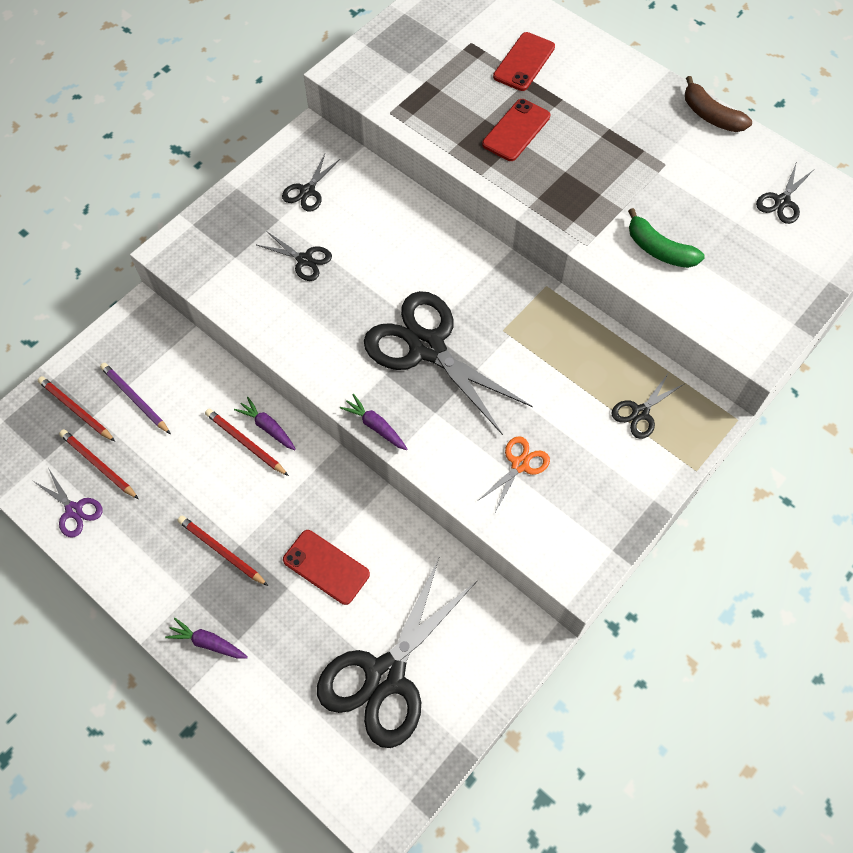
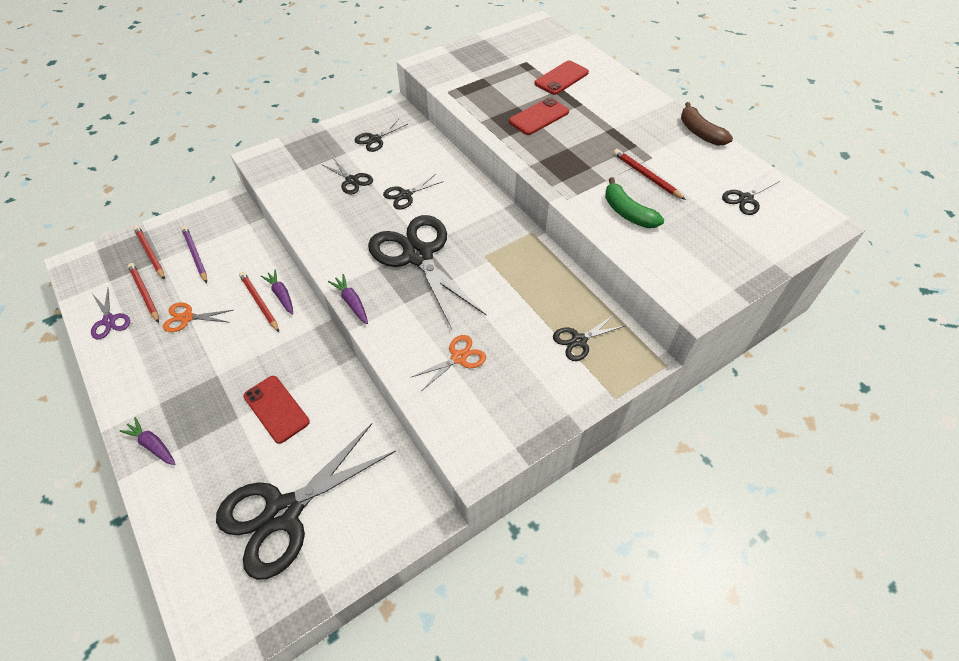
camera: 15 degrees right, 10 degrees down
red pencil [177,515,268,586] -> red pencil moved to [613,149,686,200]
none -> orange scissors [163,302,233,332]
none -> black scissors [383,174,444,209]

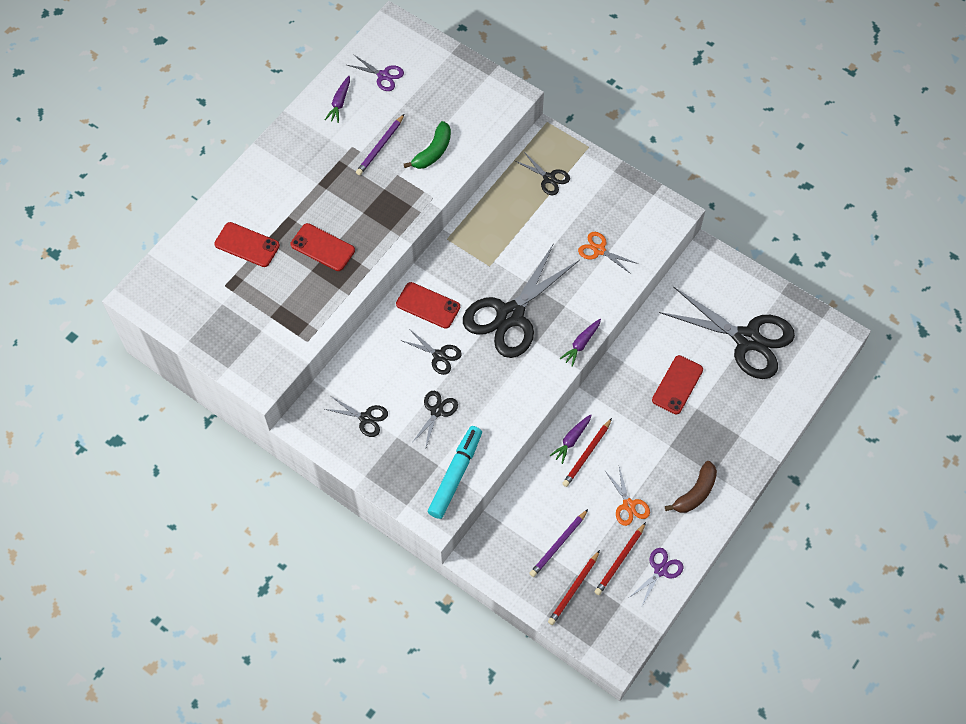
camera: 110 degrees left, 10 degrees up
purple carrot [119,417,176,465] -> purple carrot moved to [325,76,350,123]
red pencil [613,149,686,200] -> purple pencil [356,114,404,175]
brown banana [681,102,733,146] -> brown banana moved to [665,461,717,513]
black scissors [722,175,780,215] -> purple scissors [347,54,404,91]
none -> red phone [396,282,460,329]
none -> turquoise marker [428,426,482,519]

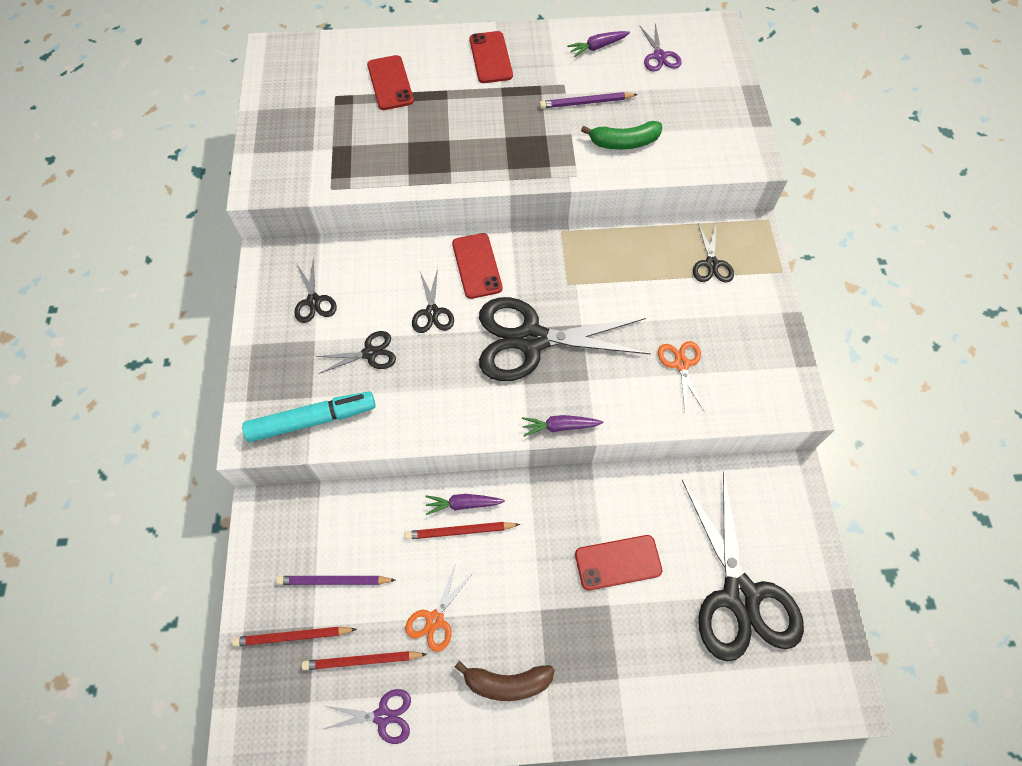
camera: 50 degrees right, 0 degrees up
red phone [291,223,355,271] -> red phone moved to [469,31,513,83]

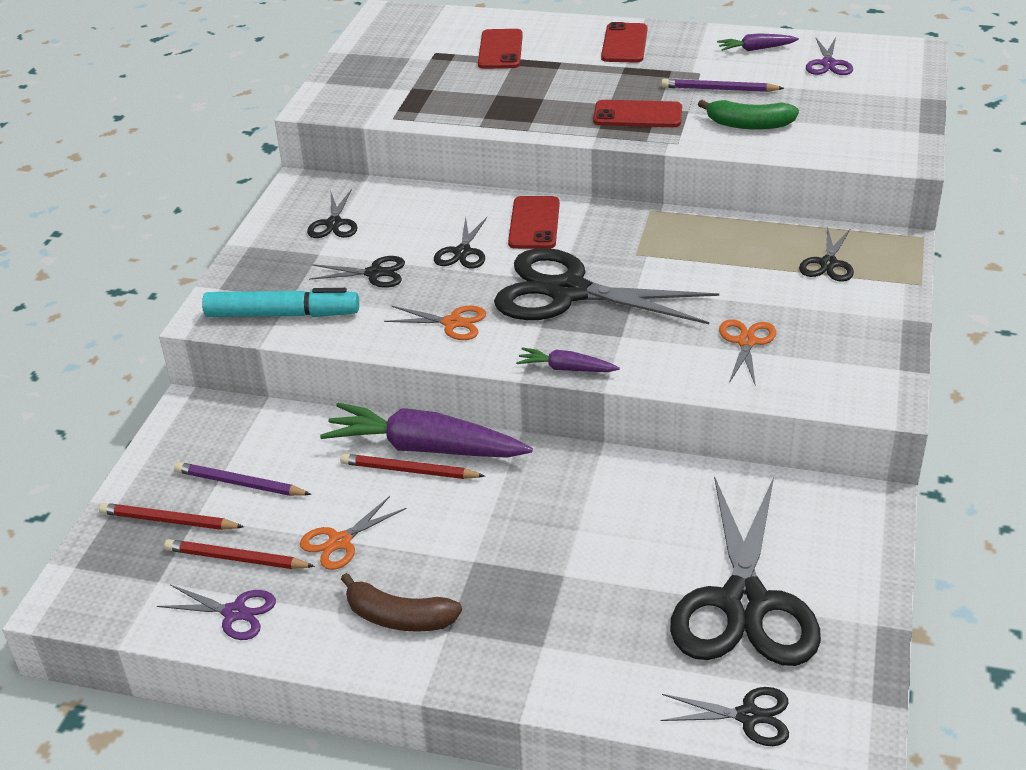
camera: 20 degrees right, 25 degrees down
purple carrot [425,494,505,515] -> purple carrot [320,403,533,458], size x2.08
red phone [575,535,662,590] -> red phone moved to [593,100,682,127]
none -> orange scissors [384,306,486,340]
none -> black scissors [660,687,789,746]

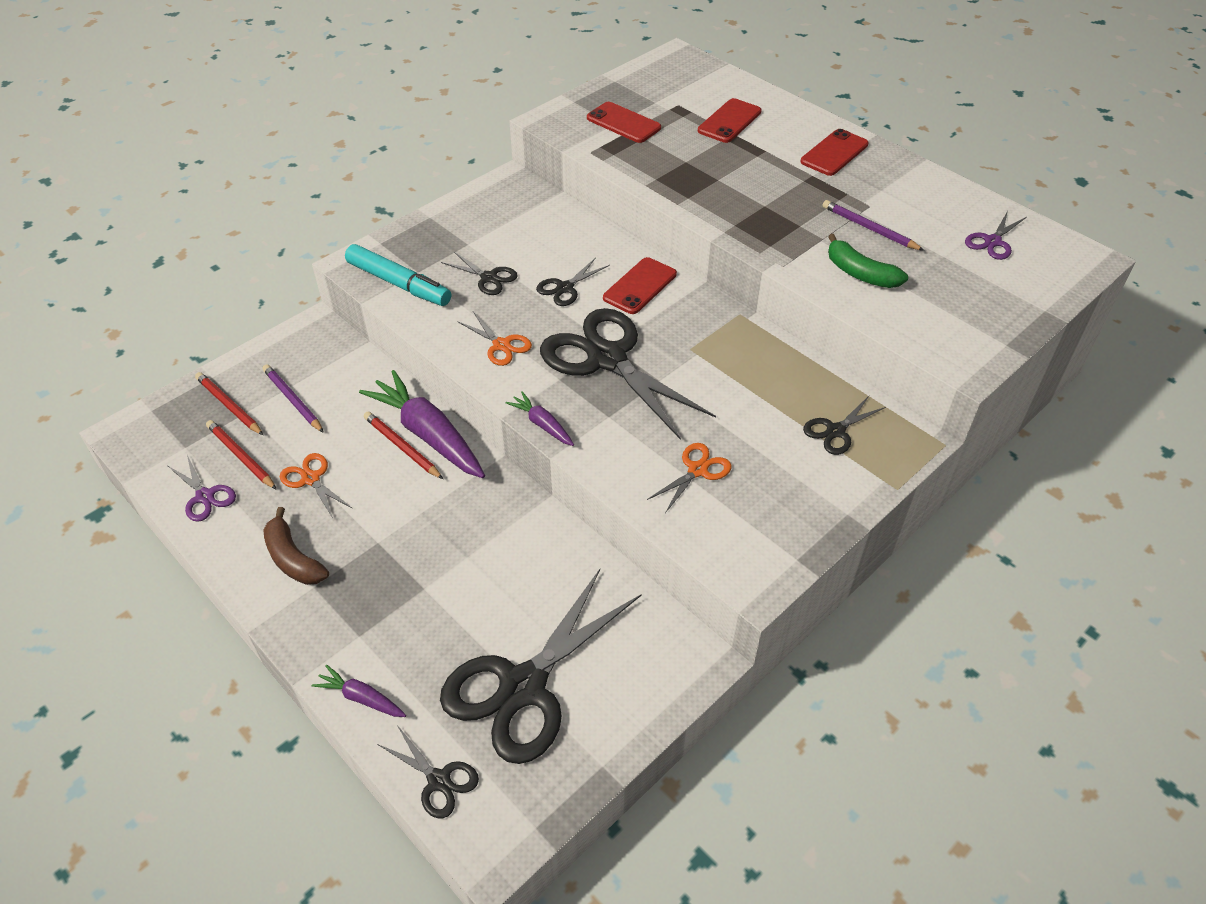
camera: 30 degrees right, 10 degrees up
orange scissors [300,496,407,570] -> orange scissors turned 60 degrees clockwise [280,453,353,518]
black scissors [307,189,358,238] -> none
red phone [593,100,682,127] -> red phone moved to [587,102,661,143]
purple carrot [717,33,799,51] -> purple carrot moved to [312,665,406,717]

